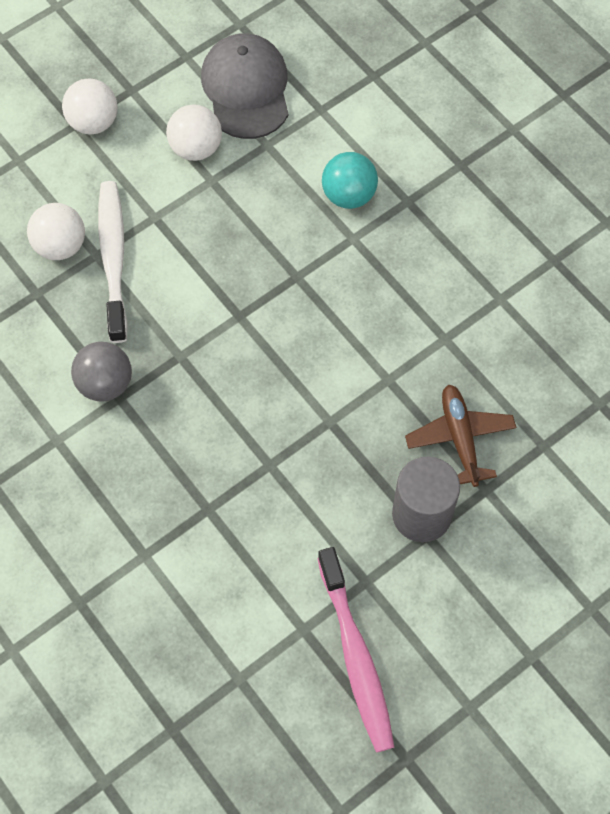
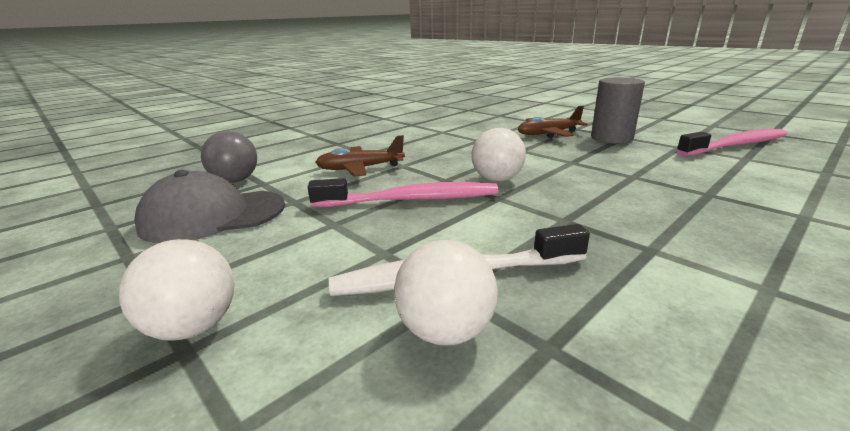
camera: 95 degrees left, 40 degrees down
grey ball [71,342,132,402] -> grey ball moved to [201,131,257,183]
white ball [166,104,222,161] -> white ball moved to [472,128,526,182]
turquoise ball [322,152,378,209] -> brown plane [315,135,405,177]
none -> pink toothbrush [308,178,499,207]

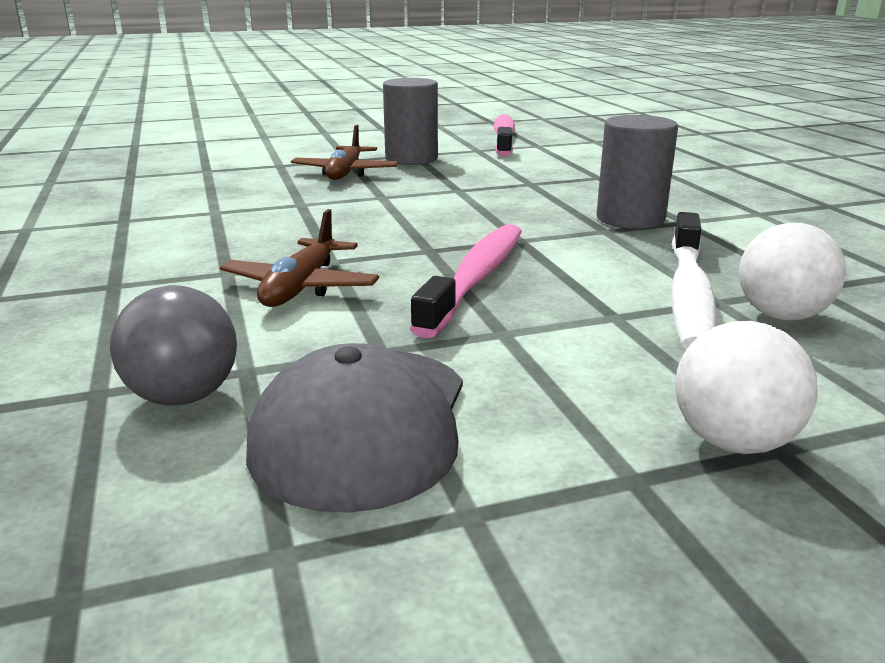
camera: 65 degrees left, 0 degrees up
white ball [472,128,526,182] -> none
none -> grey cylinder [597,115,678,229]

